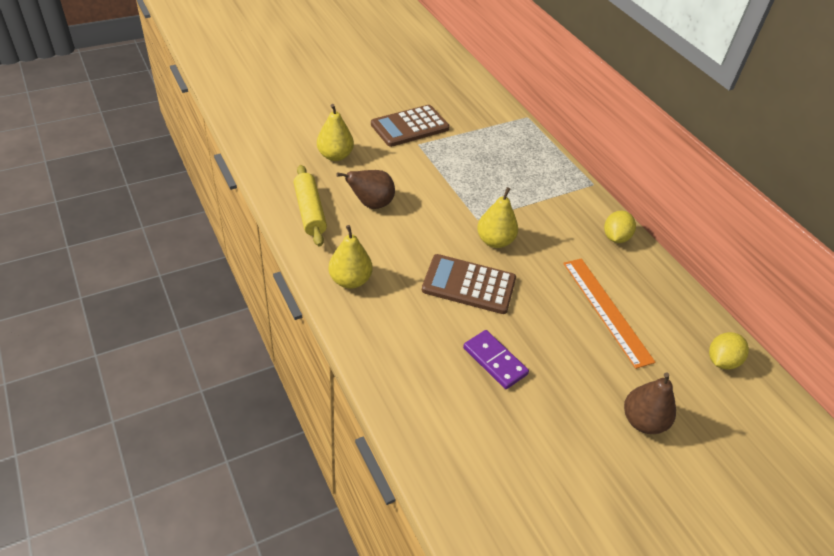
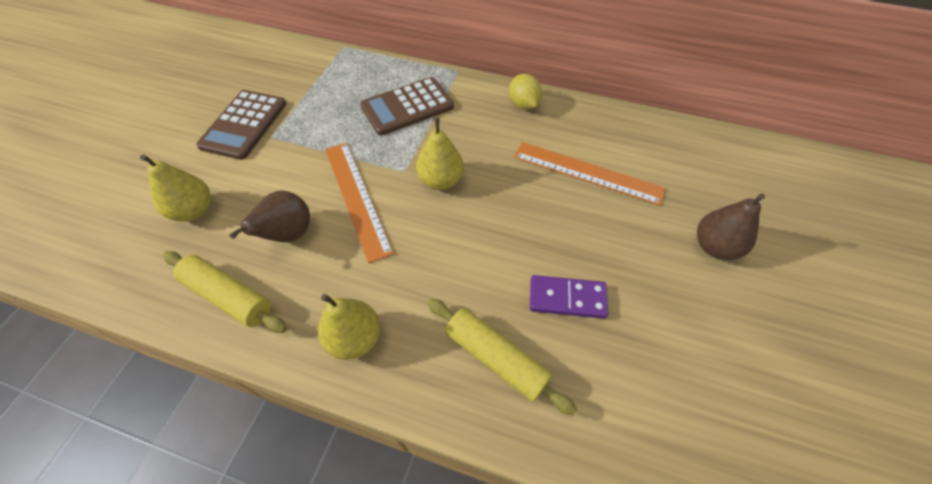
camera: 40 degrees left, 10 degrees up
brown calculator [422,254,516,314] -> brown calculator moved to [360,77,454,136]
yellow lemon [709,332,749,370] -> none
none -> orange ruler [325,143,394,264]
none -> yellow rolling pin [428,298,577,416]

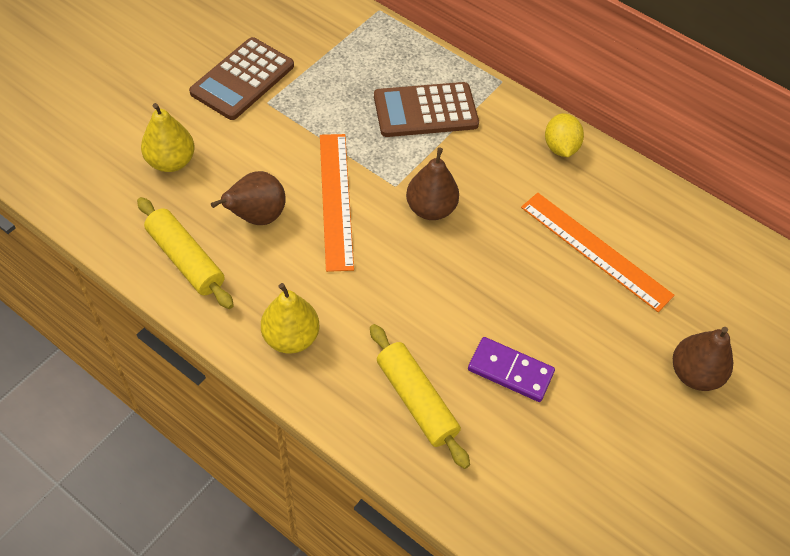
camera: 15 degrees right, 0 degrees up
yellow pear [416,117,464,190] -> brown pear [406,147,459,220]

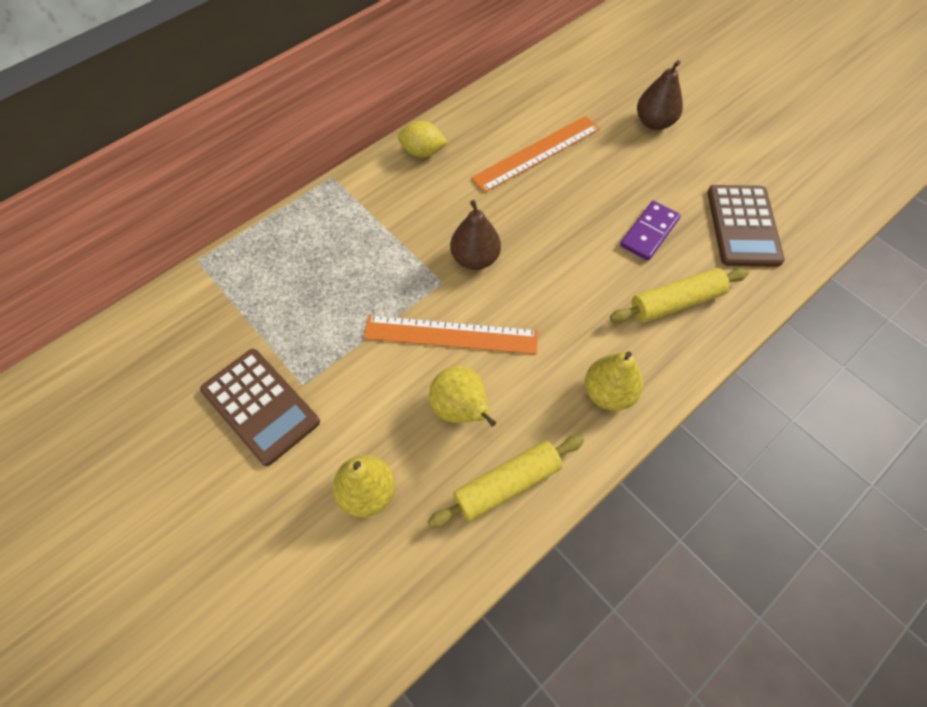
camera: 75 degrees left, 5 degrees up
brown pear [211,171,286,225] -> yellow pear [429,366,496,427]
brown calculator [374,82,479,137] -> brown calculator moved to [707,185,785,267]

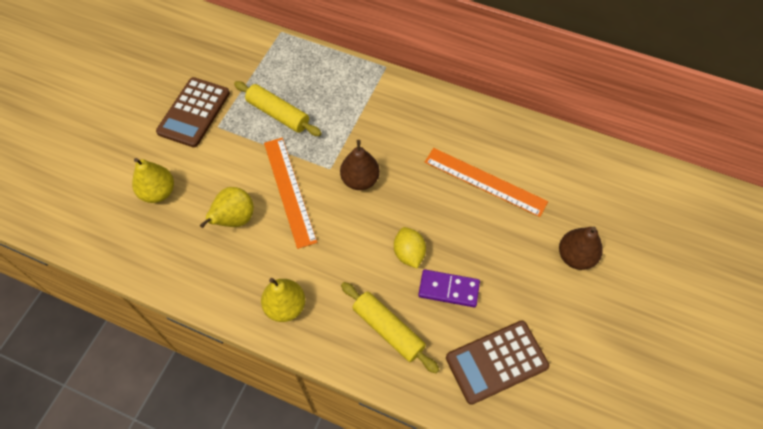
camera: 65 degrees right, 0 degrees up
yellow lemon [398,121,447,157] -> yellow lemon moved to [394,227,426,268]
yellow rolling pin [428,435,584,528] -> yellow rolling pin moved to [234,81,322,136]

